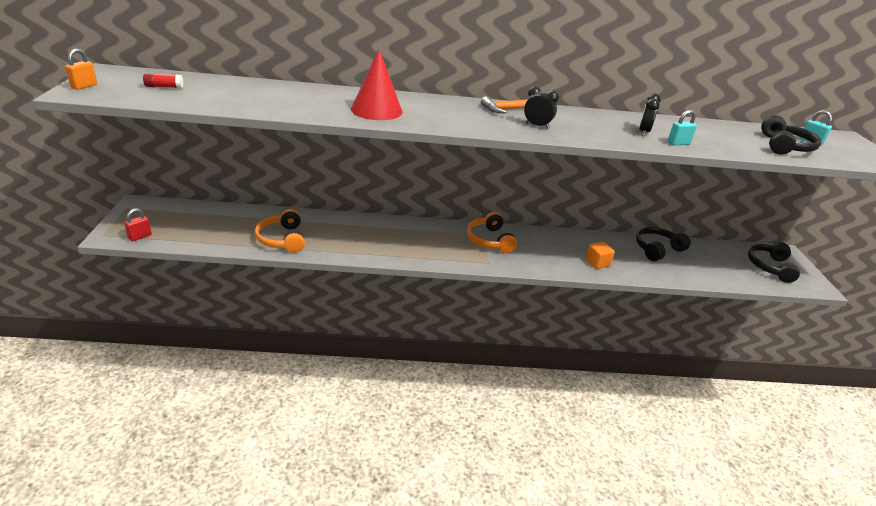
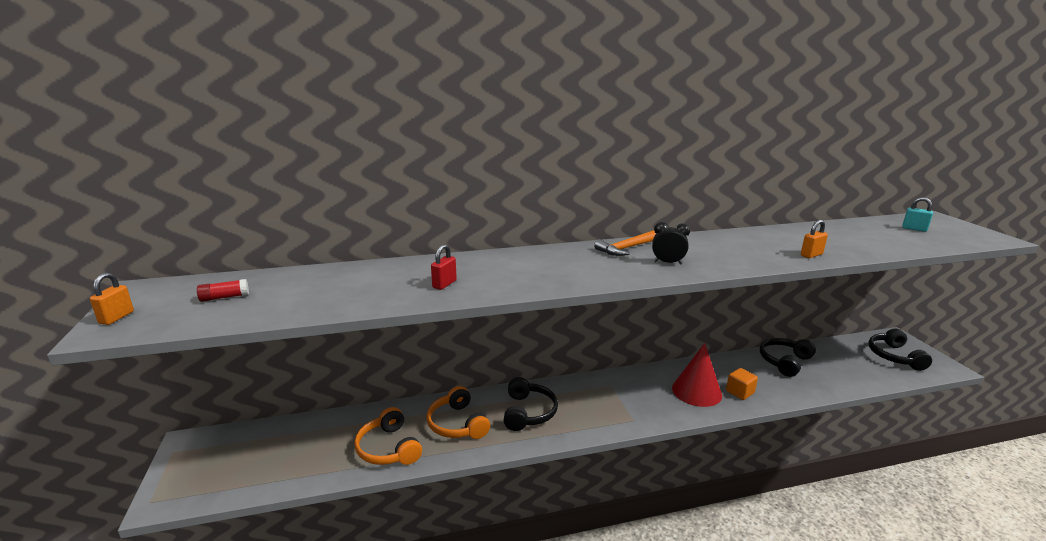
camera: 10 degrees left, 10 degrees down
red padlock [124,208,152,241] -> red padlock moved to [431,244,457,290]
red cone [351,49,402,120] -> red cone moved to [672,343,722,407]
orange headphones [467,212,517,253] -> orange headphones moved to [426,386,490,439]
black clock [639,93,661,136] -> none
turquoise padlock [667,110,697,146] -> orange padlock [801,220,828,258]
black headphones [761,115,822,155] -> black headphones moved to [503,377,558,431]

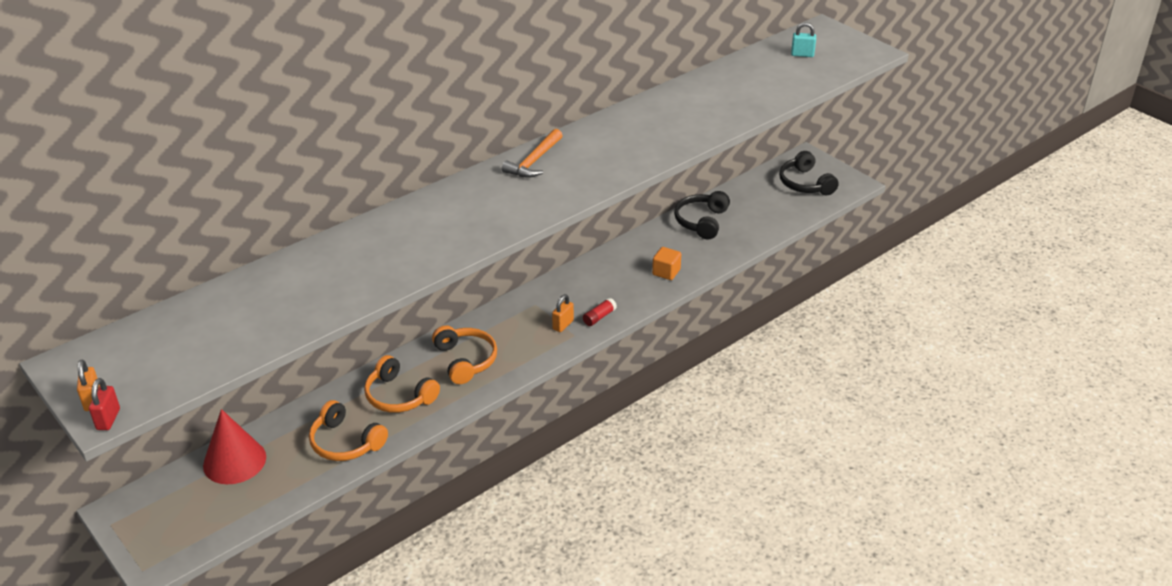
camera: 25 degrees left, 15 degrees up
red glue stick [197,279,249,302] -> red glue stick moved to [583,298,617,326]
red padlock [431,244,457,290] -> red padlock moved to [89,378,120,430]
black headphones [503,377,558,431] -> orange headphones [432,325,497,384]
black clock [652,222,690,264] -> none
red cone [672,343,722,407] -> red cone moved to [203,409,266,484]
orange padlock [801,220,828,258] -> orange padlock moved to [552,294,574,332]

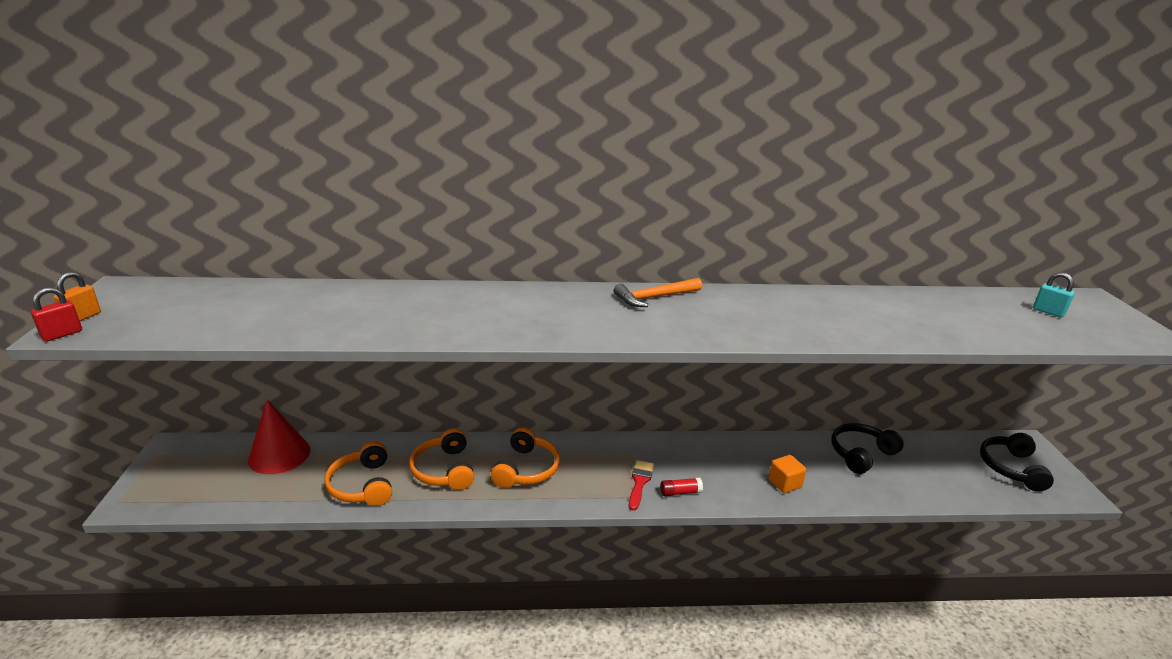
camera: 35 degrees right, 10 degrees down
orange padlock [552,294,574,332] -> red brush [629,460,654,511]

